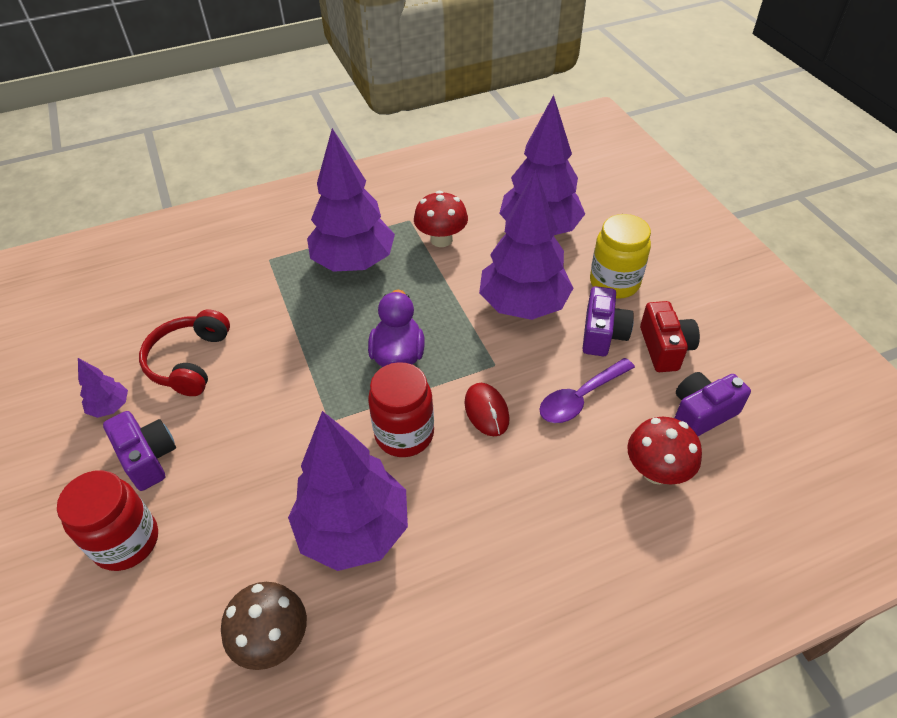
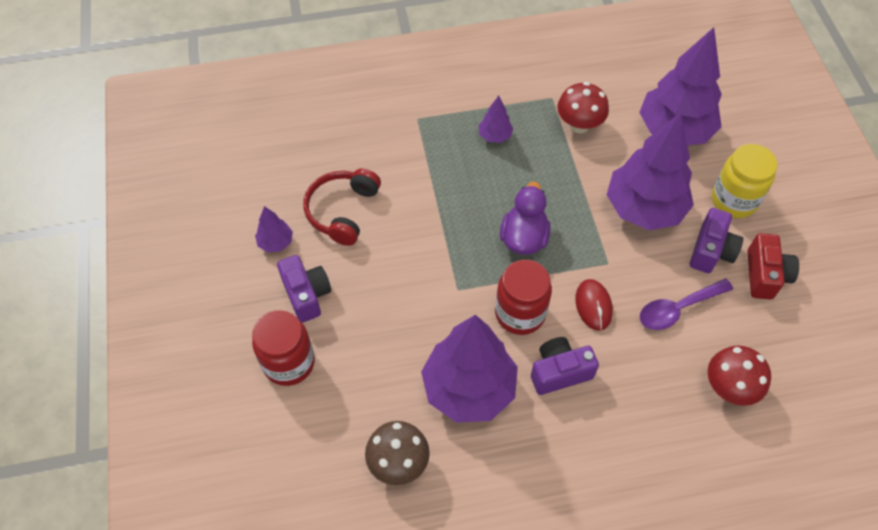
camera: 10 degrees right, 10 degrees up
purple tree [307,128,395,272] -> purple tree [479,96,513,143], size x0.43
purple camera [675,372,751,436] -> purple camera moved to [531,337,599,395]

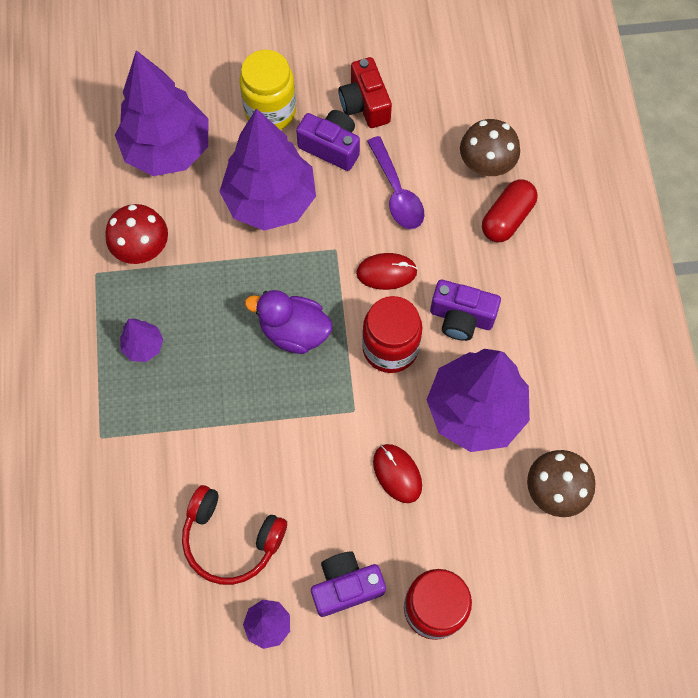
camera: 85 degrees left, 10 degrees up
purple camera [531,337,599,395] -> purple camera turned 60 degrees counterclockwise [430,280,501,341]
red mushroom [708,345,771,406] -> brown mushroom [460,119,520,176]
red camera [747,233,799,300] -> red camera turned 120 degrees counterclockwise [338,57,392,128]
none -> red mouse [373,444,422,503]
none -> red capsule [482,180,538,242]

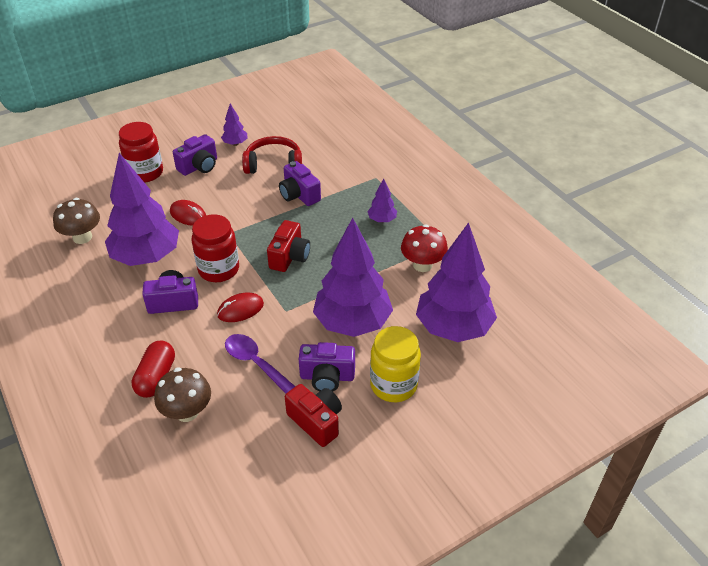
camera: 155 degrees right, 25 degrees down
purple duck [245,290,332,354] -> red camera [267,220,310,272]
none -> purple camera [279,161,321,206]

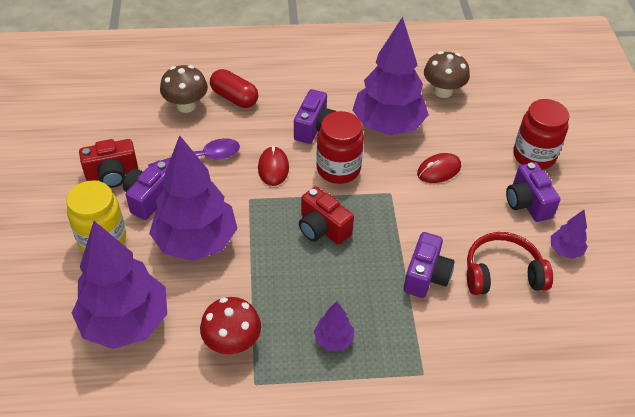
camera: 115 degrees right, 5 degrees up
red headphones [242,136,302,174] -> red headphones turned 120 degrees counterclockwise [467,232,553,295]
purple camera [279,161,321,206] -> purple camera turned 120 degrees clockwise [404,232,455,298]

